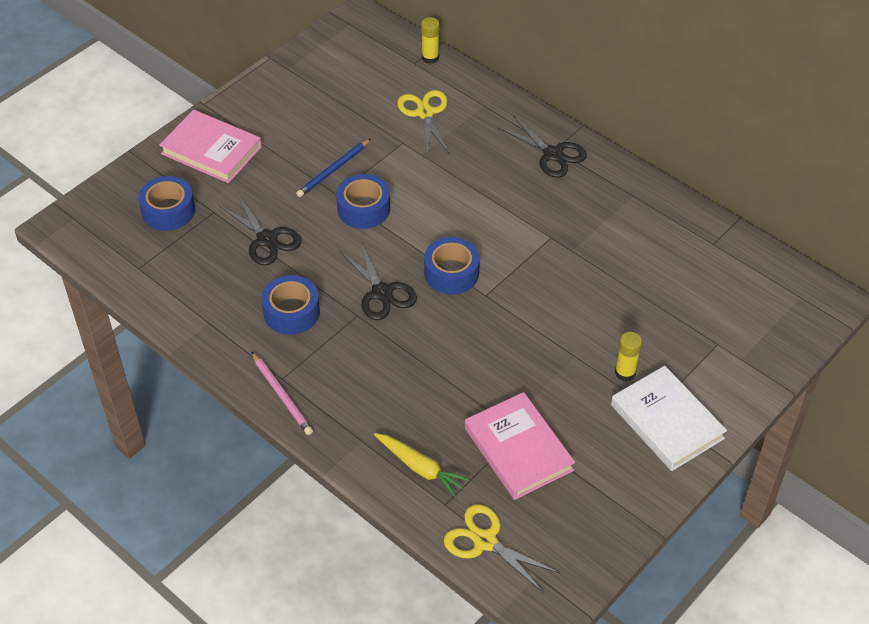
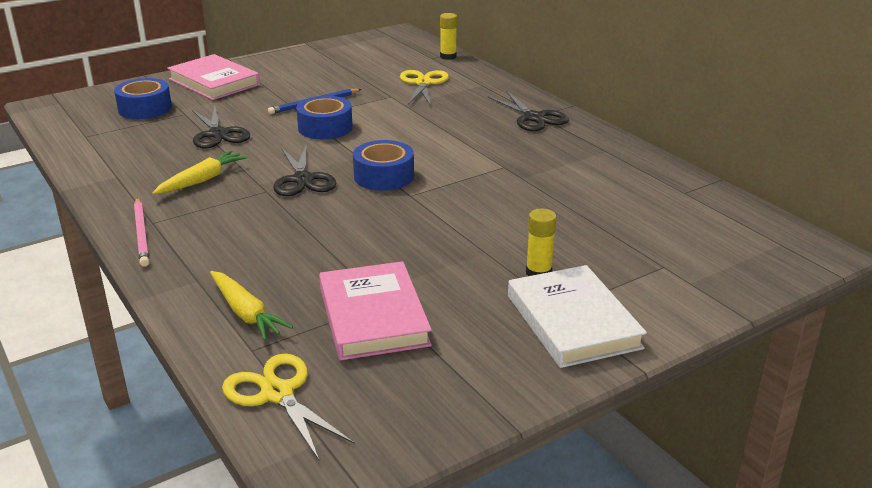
camera: 15 degrees right, 20 degrees down
blue tape [261,275,320,335] -> yellow carrot [152,150,247,194]

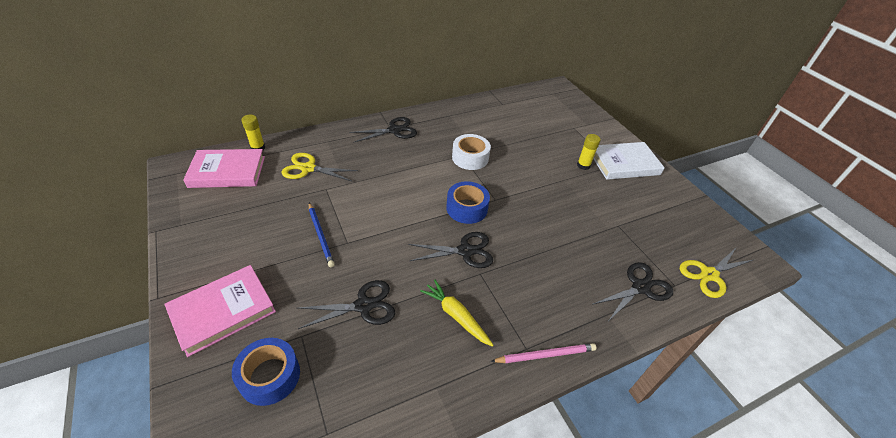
camera: 85 degrees left, 15 degrees up
yellow carrot [210,271,293,341] -> black scissors [592,262,673,320]
blue tape [296,96,353,139] -> none
pink book [319,261,432,360] -> pink book moved to [183,149,265,188]
none -> white tape [452,134,491,170]

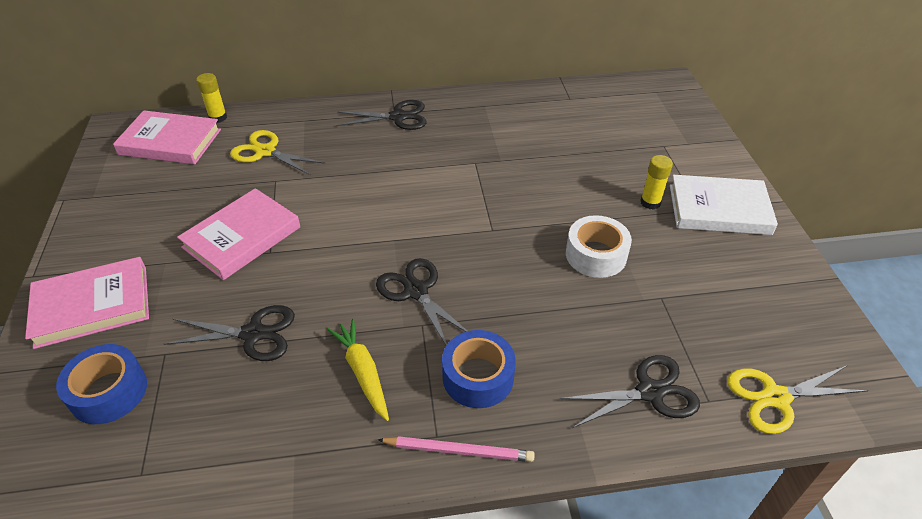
camera: 20 degrees right, 0 degrees up
blue pencil [309,203,335,267] -> pink book [177,188,300,280]
black scissors [408,232,493,268] -> black scissors turned 135 degrees counterclockwise [376,258,467,345]
blue tape [446,181,490,224] -> blue tape moved to [442,330,516,408]
white tape [452,134,491,170] -> white tape moved to [566,215,632,278]

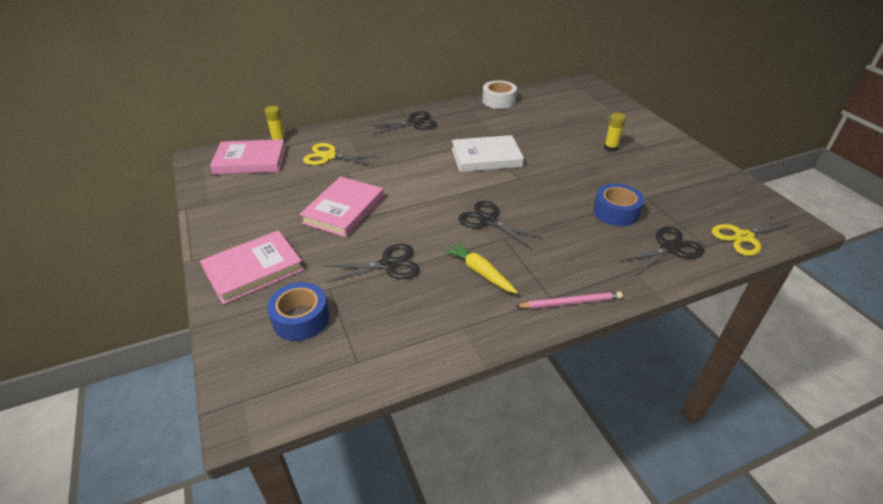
camera: 15 degrees left, 5 degrees down
blue tape [442,330,516,408] -> blue tape moved to [593,183,644,226]
white tape [566,215,632,278] -> white tape moved to [482,80,517,109]
white book [670,175,778,235] -> white book moved to [452,135,524,172]

